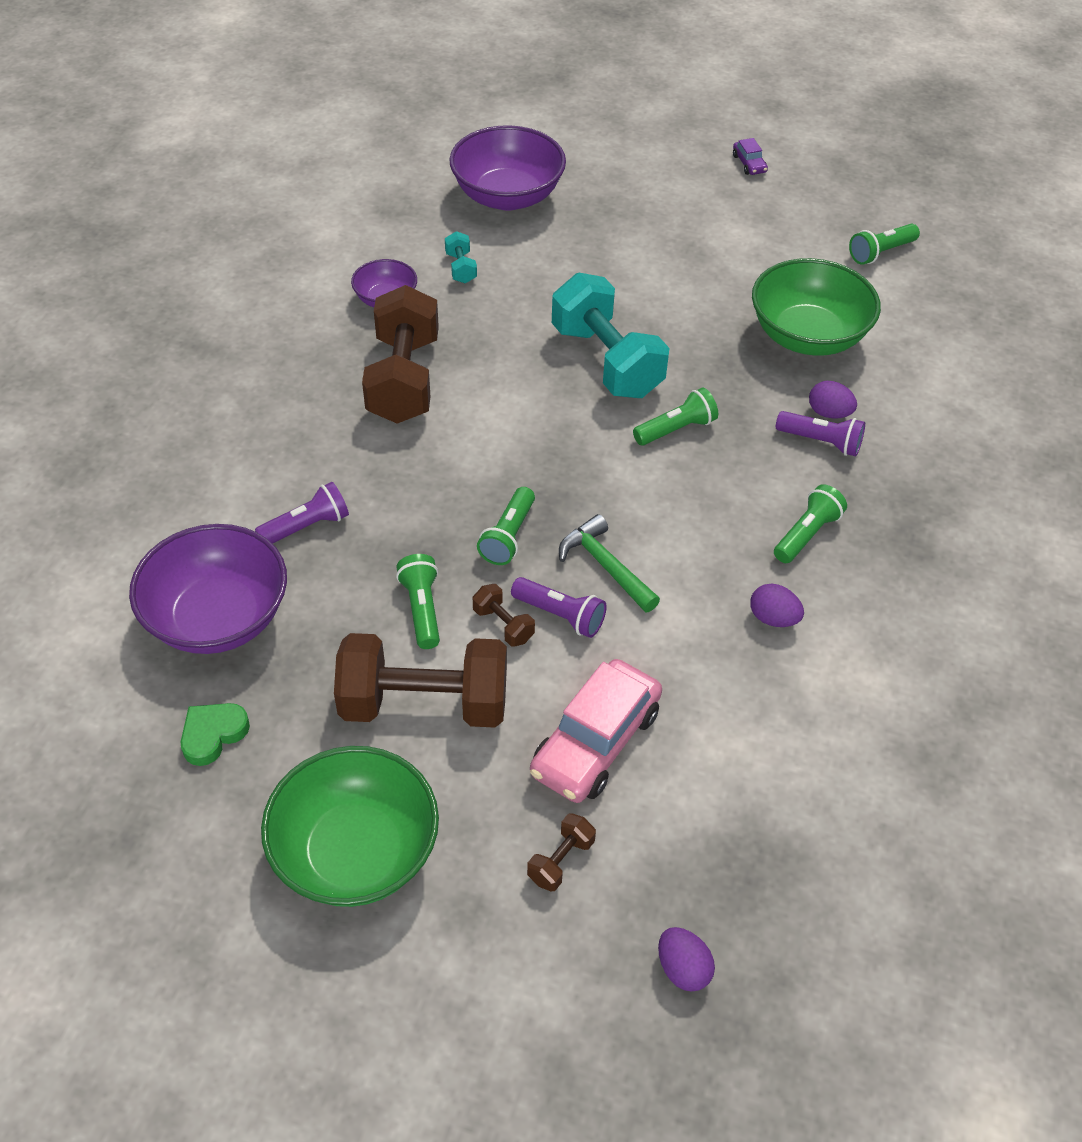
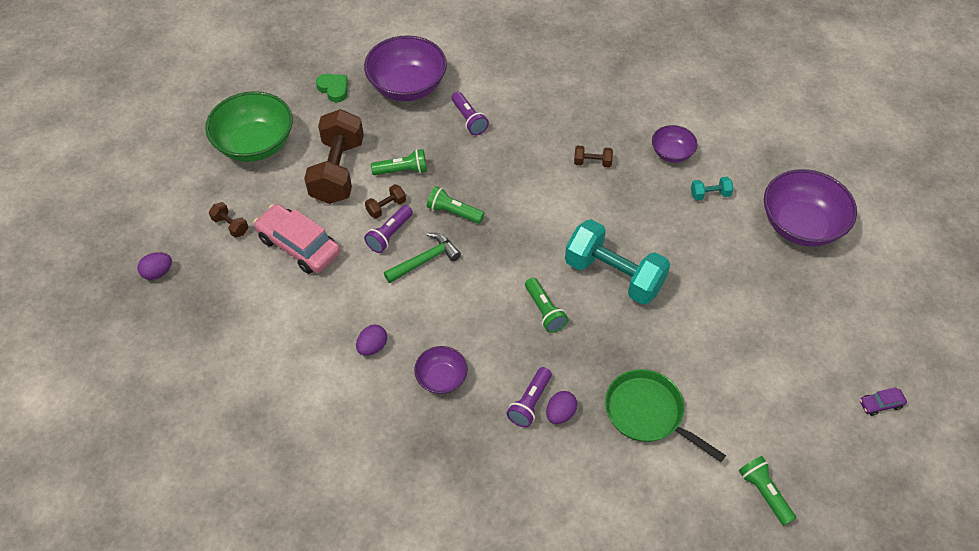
camera: 95 degrees right, 5 degrees up
brown dumbbell [362,285,439,424] -> brown dumbbell [574,146,613,168], size x0.42
turquoise dumbbell [552,273,669,398] -> turquoise dumbbell turned 60 degrees clockwise [565,219,670,305]
green bowl [752,258,881,356] -> green pan [605,369,726,462]
green flashlight [774,484,847,563] -> purple bowl [414,346,468,394]

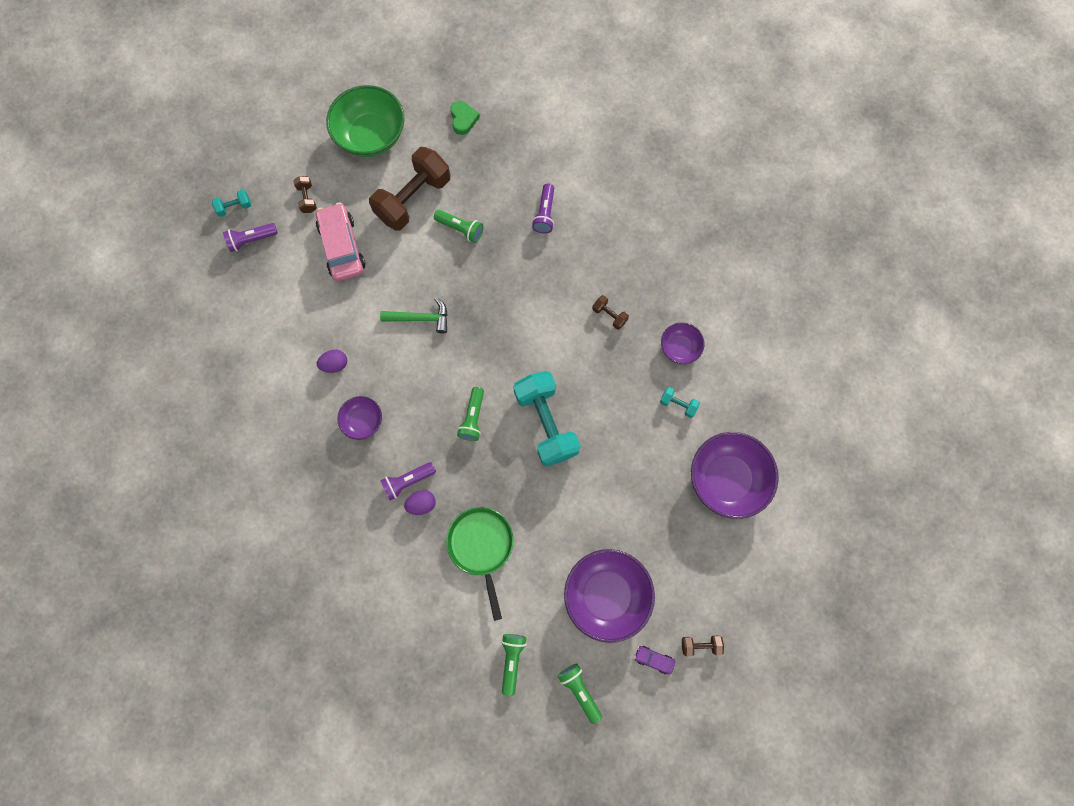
camera: 35 degrees right, 20 degrees up
purple egg [138,252,172,280] -> turquoise dumbbell [212,190,251,217]
purple bowl [364,35,447,101] -> purple bowl moved to [564,549,655,643]
purple flashlight [364,205,413,253] -> purple flashlight moved to [223,223,278,252]
brown dumbbell [365,184,406,219] -> brown dumbbell moved to [682,636,724,656]
green flashlight [427,186,484,224] -> green flashlight moved to [558,664,602,724]

